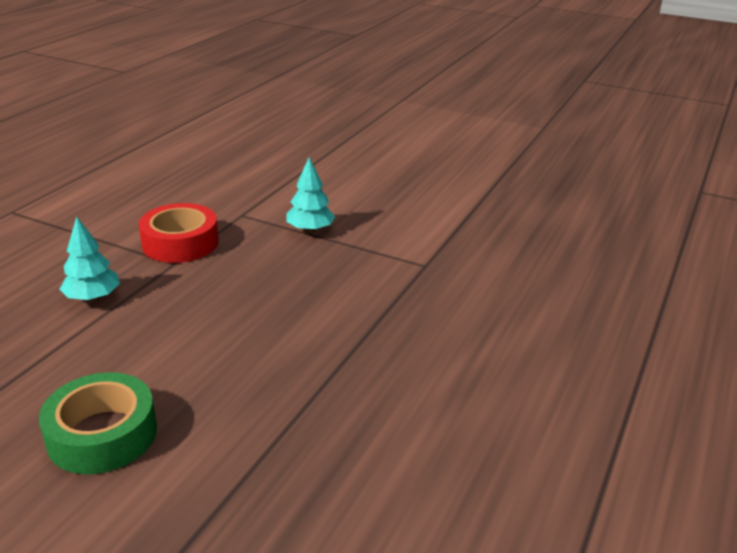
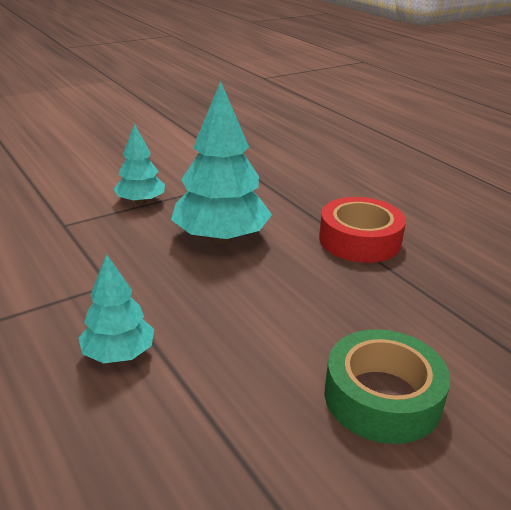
camera: 60 degrees left, 0 degrees up
red tape [139,203,219,263] -> red tape moved to [319,197,406,263]
none -> turquoise tree [171,81,272,244]

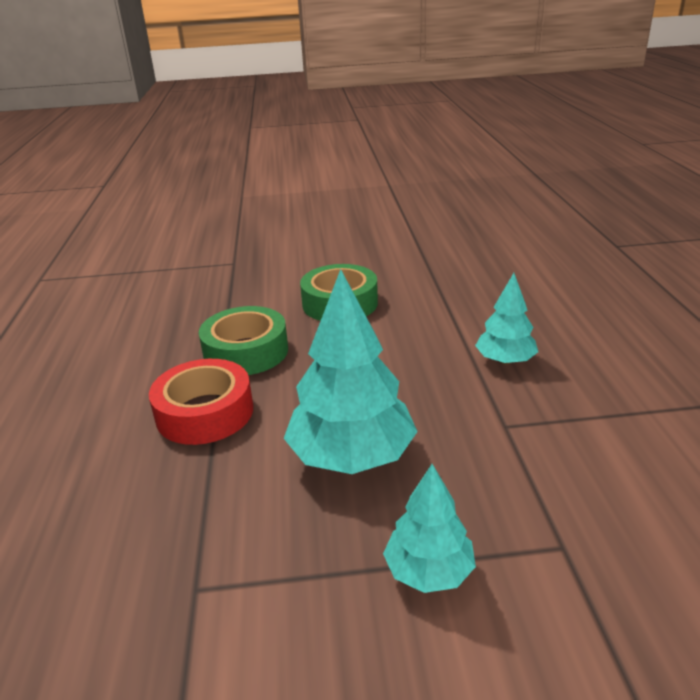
camera: 150 degrees left, 0 degrees up
none -> green tape [199,306,288,375]

